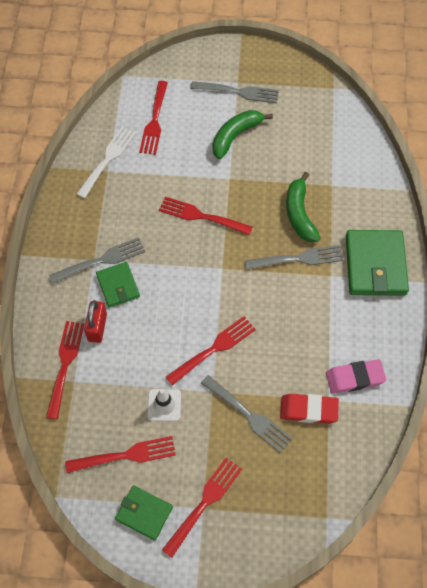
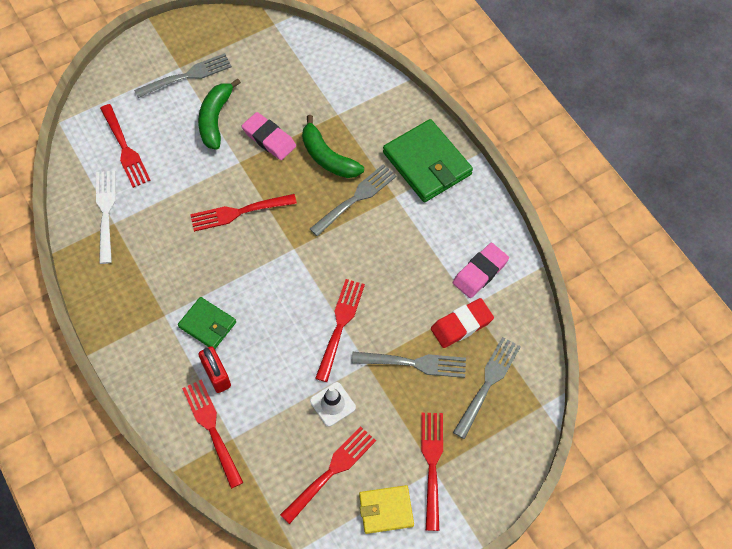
camera: 35 degrees left, 0 degrees up
grey fork [49,237,145,284] -> grey fork moved to [453,337,521,439]
green wallet [115,485,173,541] -> yellow wallet [359,485,414,534]
none -> pink eraser [242,112,296,160]

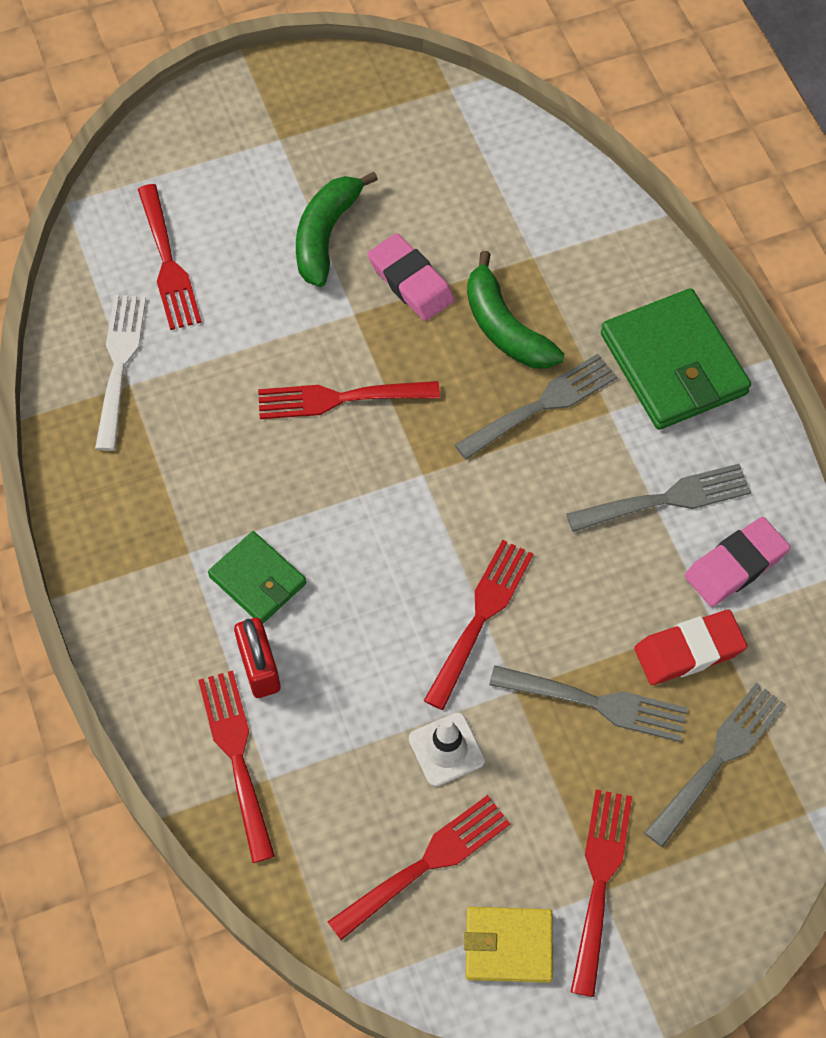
camera: 10 degrees right, 0 degrees up
grey fork [134,53,232,98] -> grey fork moved to [566,464,751,532]

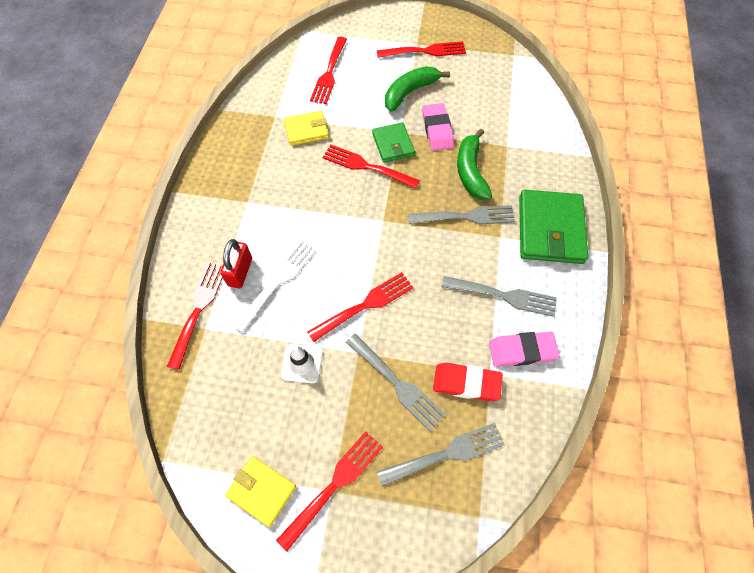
camera: 30 degrees right, 0 degrees up
white fork [95,295,146,451] -> white fork moved to [233,240,316,333]
green wallet [208,531,306,623] -> green wallet moved to [372,122,415,163]
red fork [328,795,510,940] -> red fork moved to [377,41,466,58]
none -> yellow wallet [284,111,329,146]

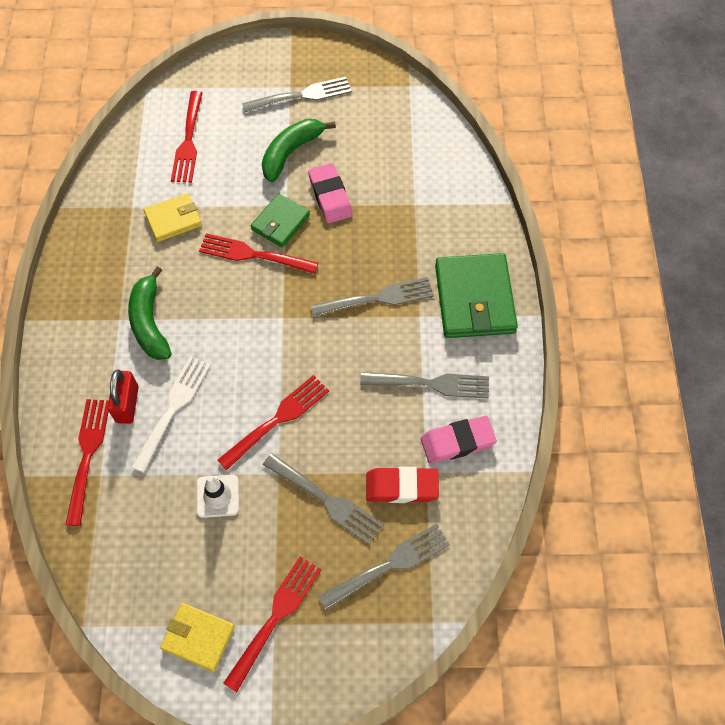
camera: 10 degrees left, 0 degrees up
green wallet [372,122,415,163] -> green wallet turned 60 degrees clockwise [251,194,310,247]
red fork [377,41,466,58] -> grey fork [242,77,352,112]
green banana [457,129,492,200] -> green banana moved to [128,266,172,360]

